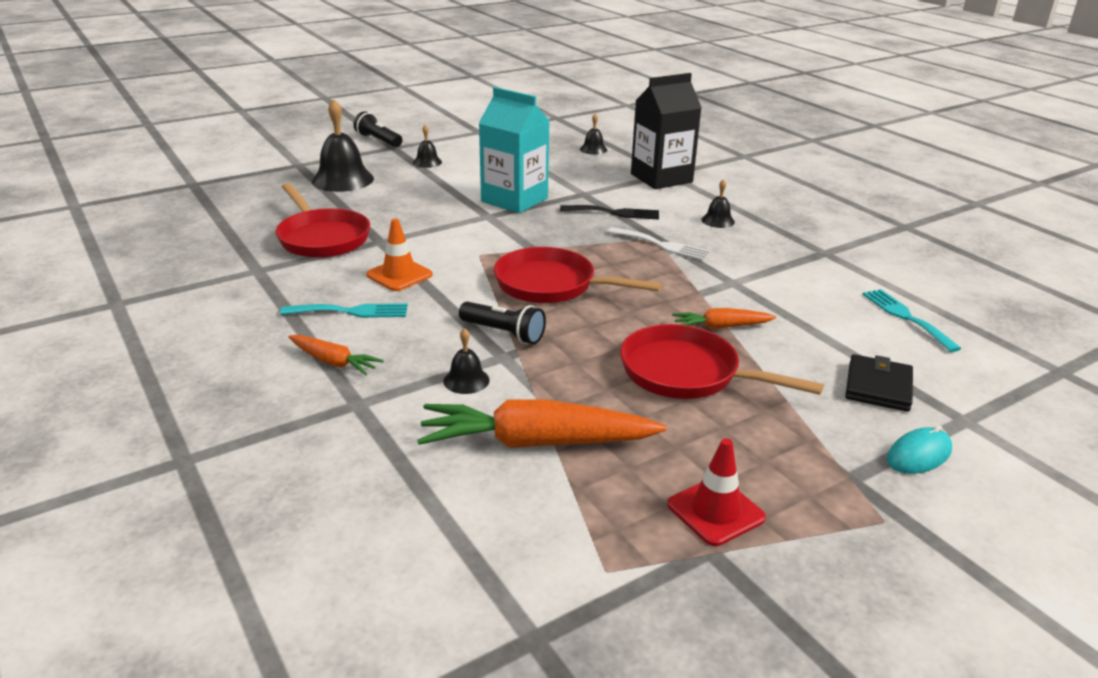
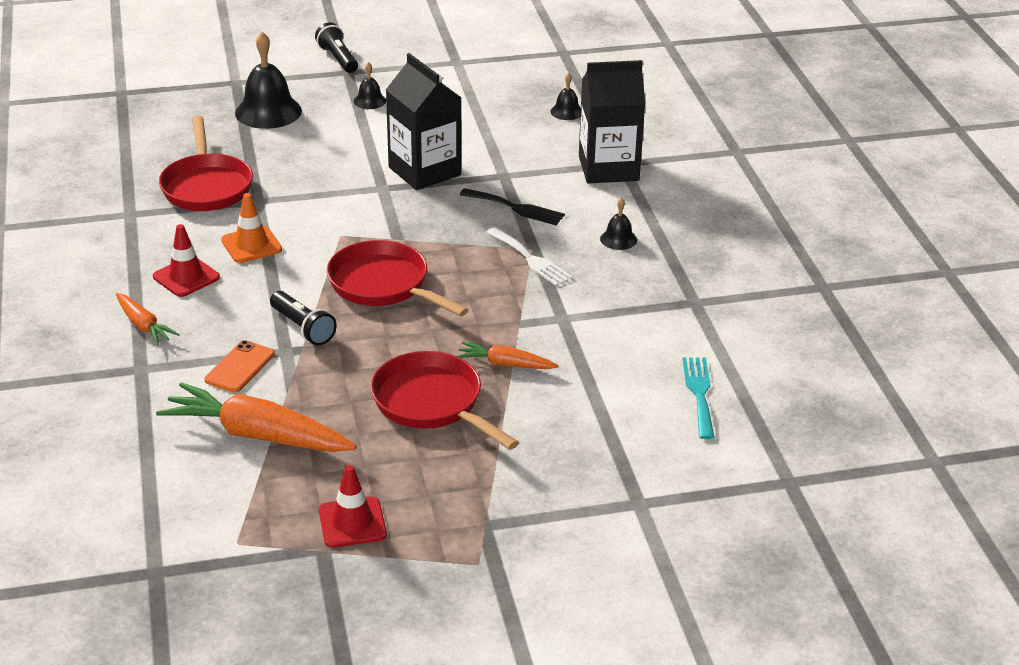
camera: 20 degrees right, 5 degrees up
turquoise fork [280,303,408,318] -> red traffic cone [153,224,220,297]
black bell [443,328,490,394] -> orange phone [204,340,275,393]
turquoise carton [479,87,550,213] -> black carton [386,53,461,190]
black wallet [845,354,913,412] -> none
turquoise mouse [887,425,952,474] -> none

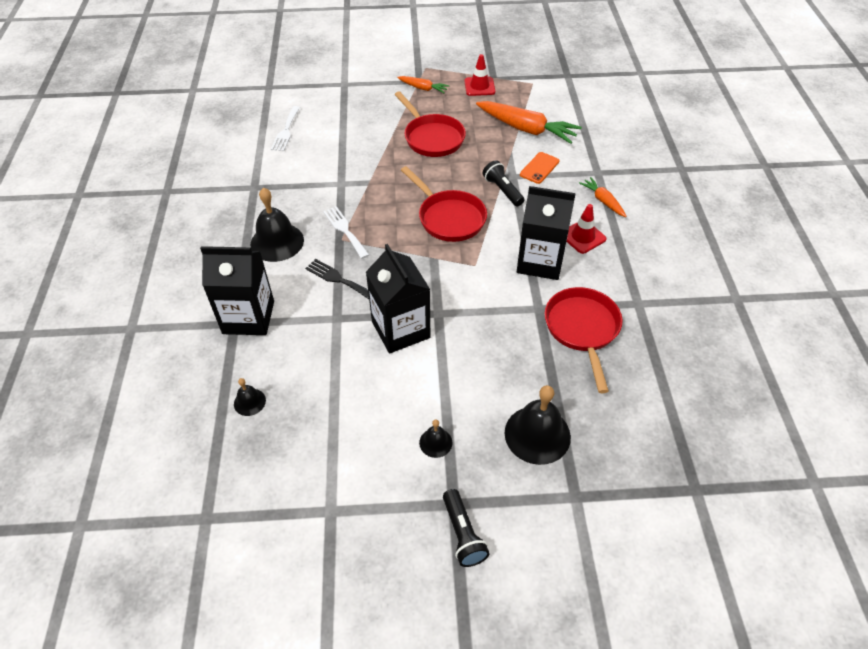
camera: 170 degrees left, 15 degrees up
orange traffic cone [221,193,282,263] -> black carton [517,186,576,280]
orange carrot [456,341,559,369] -> orange carrot moved to [397,76,449,93]
black bell [600,198,637,250] -> black bell [250,187,304,262], size x2.00
turquoise fork [682,357,714,439] -> white fork [271,106,300,151]

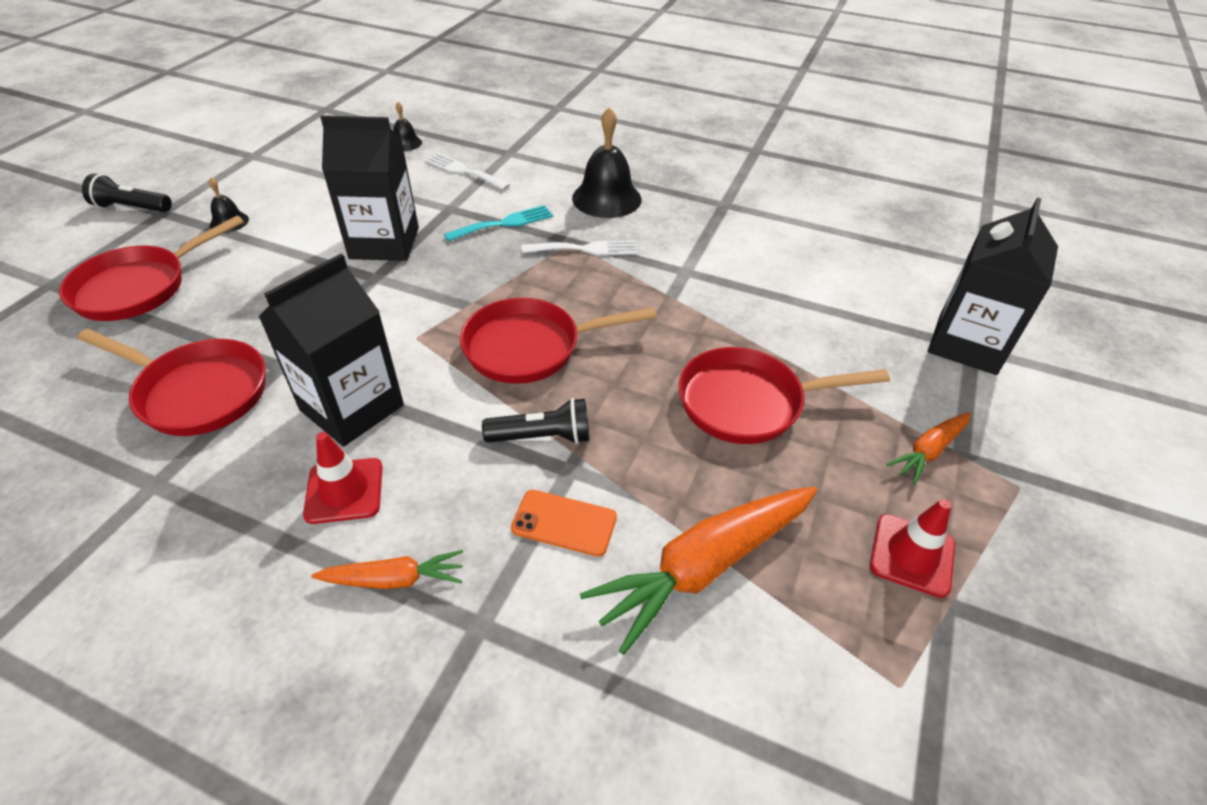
camera: 115 degrees right, 5 degrees down
black carton [200,246,274,335] -> black carton moved to [928,197,1058,375]
white fork [271,106,300,151] -> white fork moved to [425,153,510,190]
black fork [305,259,369,299] -> turquoise fork [444,205,553,241]
black bell [505,385,571,465] -> red pan [59,216,244,321]
orange phone [520,152,559,184] -> orange phone turned 45 degrees counterclockwise [511,490,617,557]

